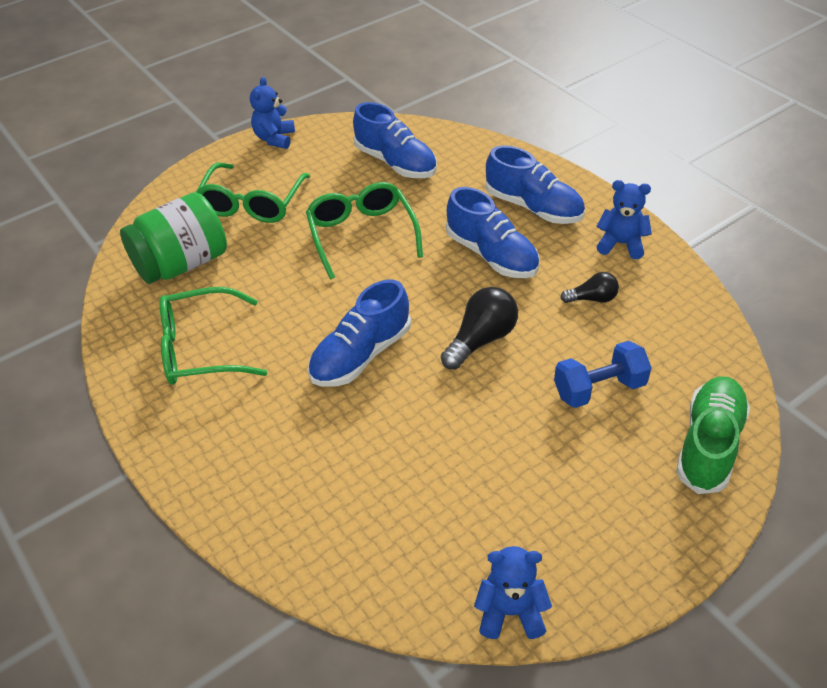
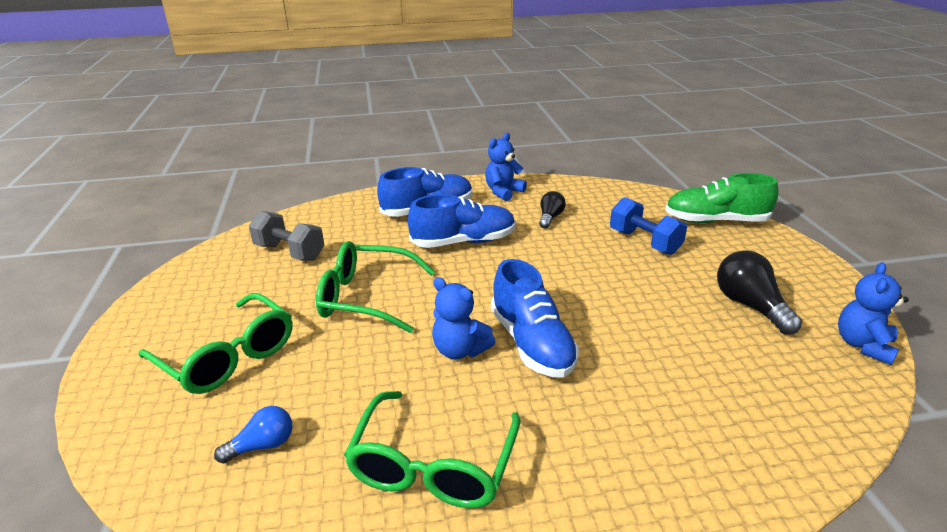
camera: 65 degrees left, 15 degrees down
green jar [120,192,227,284] -> blue light bulb [214,406,292,464]
blue teddy bear [250,77,295,149] -> blue teddy bear moved to [432,277,495,360]
blue shoe [353,102,437,178] -> grey dumbbell [249,211,324,261]
black light bulb [441,287,518,370] -> black light bulb moved to [717,250,802,335]
blue dumbbell [554,341,652,408] -> blue dumbbell turned 45 degrees counterclockwise [610,197,687,255]
green shoe [676,376,750,494] -> green shoe turned 45 degrees counterclockwise [665,173,779,223]

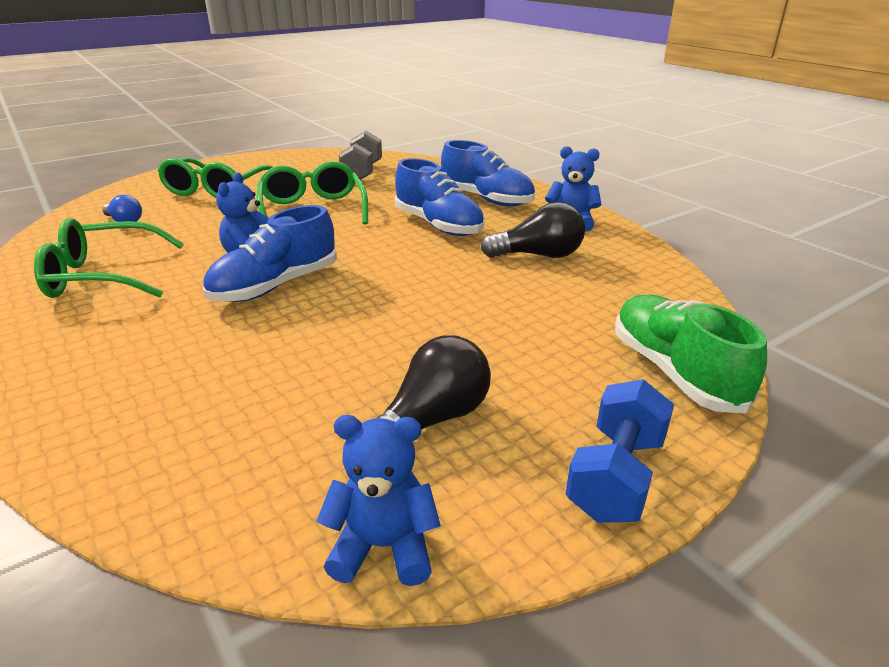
camera: 65 degrees right, 0 degrees up
black light bulb [539,191,566,228] -> black light bulb [481,202,585,258], size x1.66
blue dumbbell [610,197,687,255] -> blue dumbbell moved to [566,379,674,523]

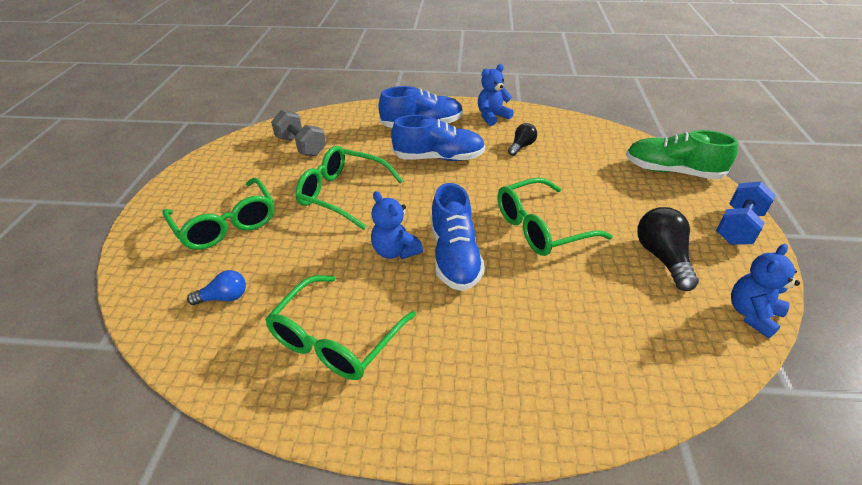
camera: 50 degrees left, 10 degrees up
black light bulb [481,202,585,258] -> black light bulb [508,123,537,156], size x0.60
blue dumbbell [566,379,674,523] -> blue dumbbell turned 60 degrees clockwise [716,181,775,245]
none -> green glasses [498,178,613,256]

